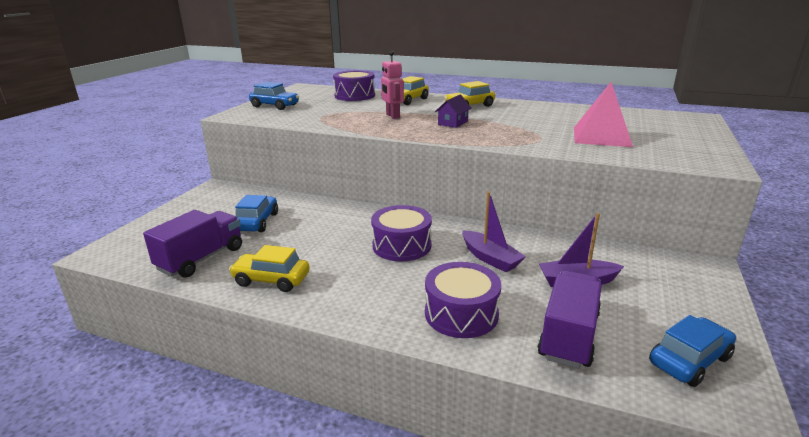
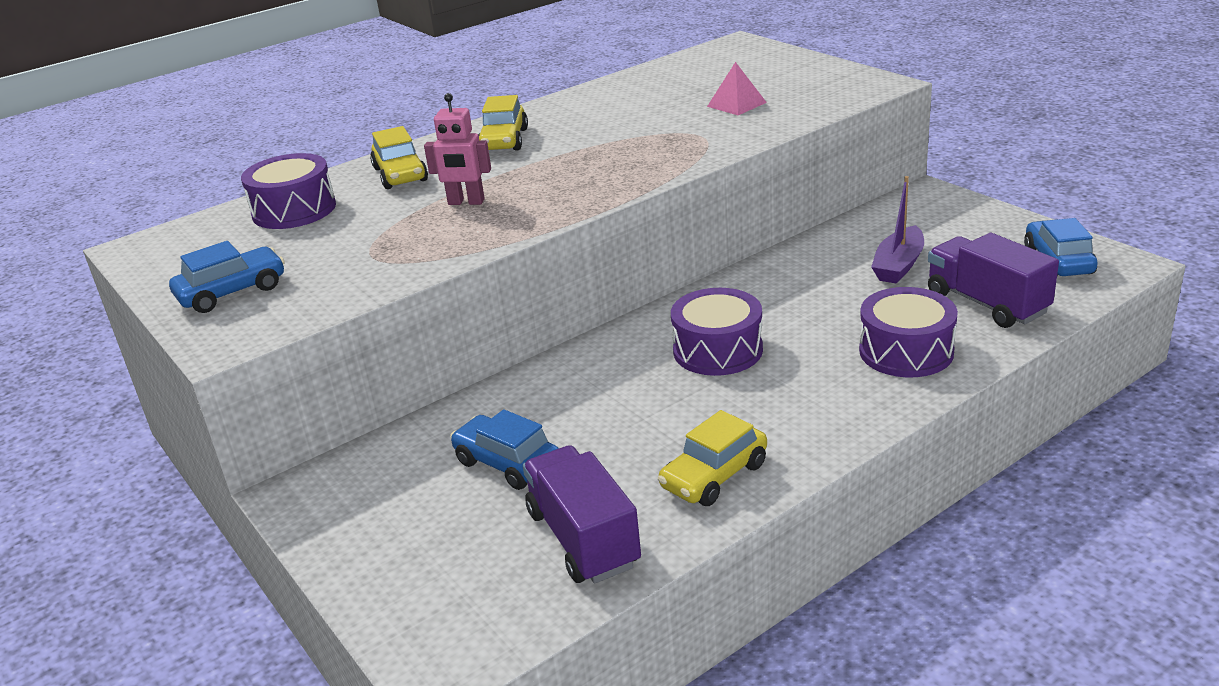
camera: 55 degrees left, 5 degrees up
purple house [435,95,472,128] -> none
purple boat [462,191,526,272] -> none
pink pyramid [574,82,633,147] -> pink pyramid [707,62,767,115], size x0.58

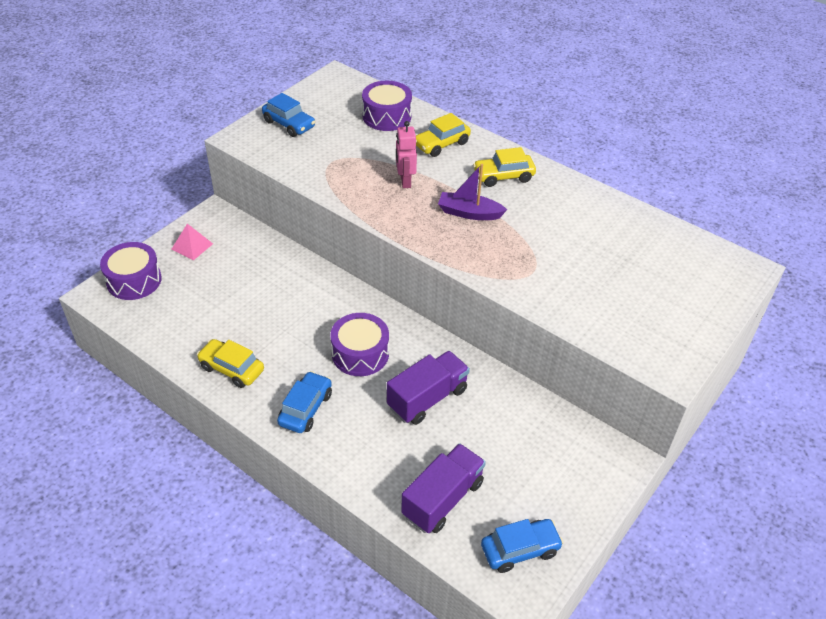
camera: 70 degrees right, 15 degrees up
blue car [450,409,559,490] -> blue car moved to [277,371,332,433]
purple truck [523,445,641,583] -> purple truck moved to [387,351,470,425]
pink pyramid [707,62,767,115] -> pink pyramid moved to [172,224,213,261]
purple drum [859,287,958,377] -> purple drum moved to [100,242,162,300]
purple boat [871,176,924,284] -> purple boat moved to [438,164,507,220]

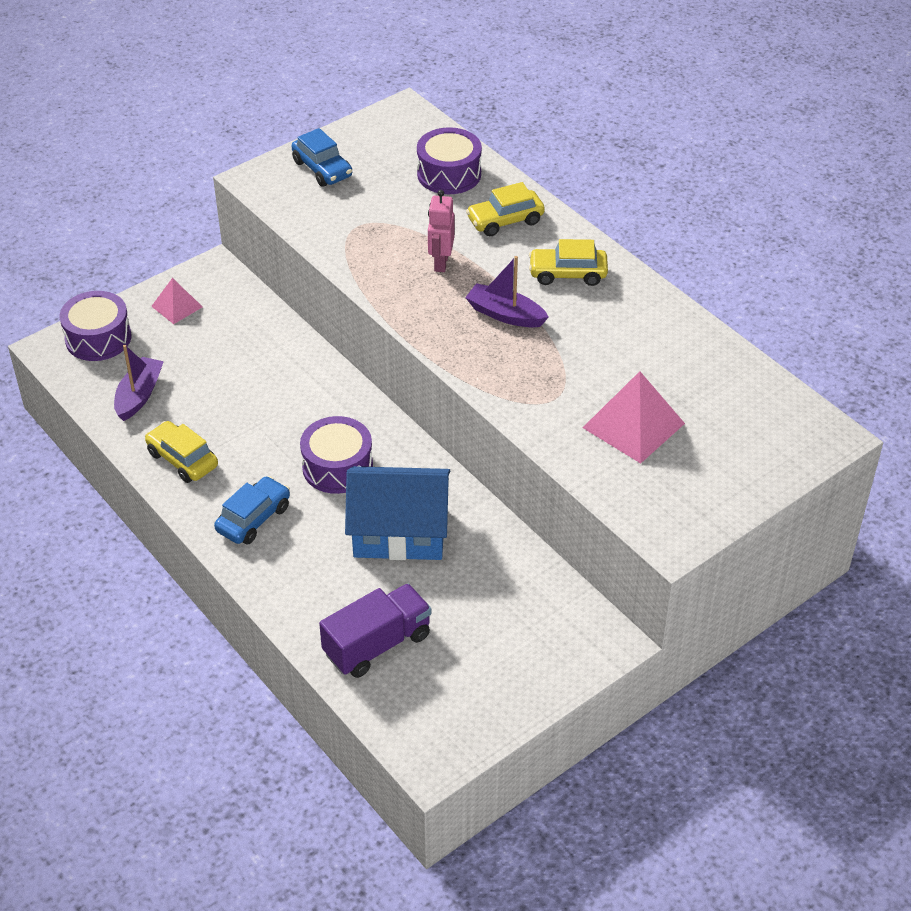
camera: 15 degrees right, 0 degrees up
purple truck [387,351,470,425] -> blue house [345,466,450,560]
blue car [481,519,564,573] -> none
none -> purple boat [114,345,164,421]
none -> pink pyramid [583,371,685,463]

